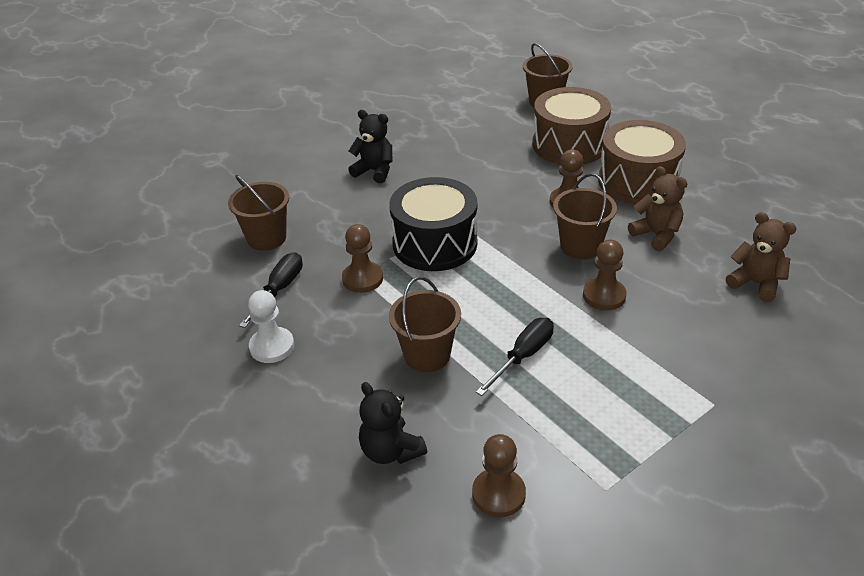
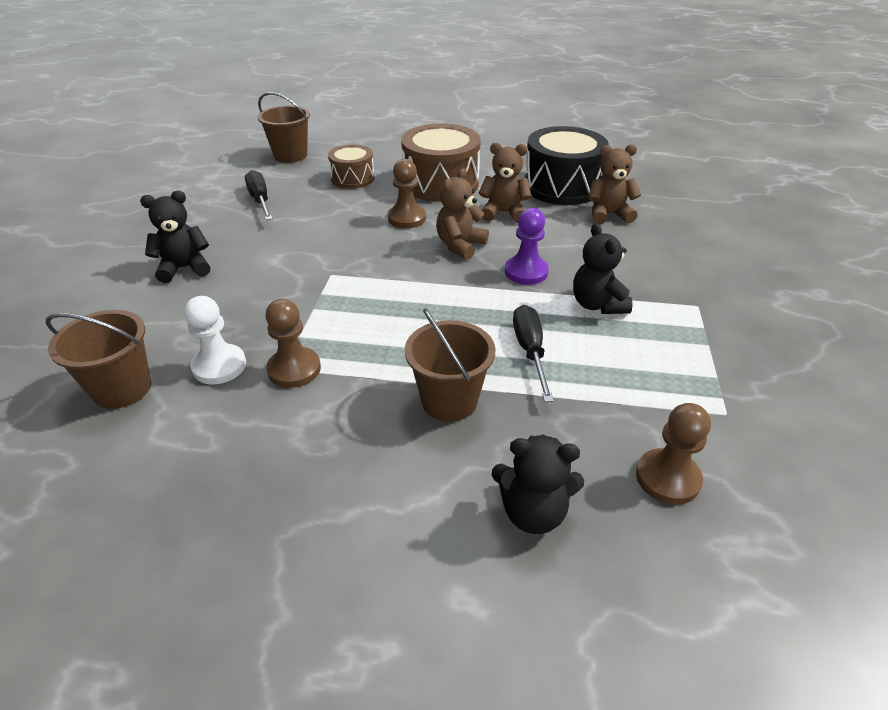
camera: 45 degrees left, 0 degrees up
black screwdriver [239,252,303,328] -> black screwdriver moved to [245,170,273,220]
white pawn [248,290,294,363] -> white pawn moved to [184,296,246,384]
black drum [389,177,477,271] -> black drum moved to [525,126,609,205]
brown drum [533,87,611,165] -> brown drum [328,144,374,189], size x0.58
brown bucket [553,173,617,259] -> brown teddy bear [436,168,489,260]
brown pawn [583,240,627,310] -> purple pawn [505,208,549,285]
none -> black teddy bear [573,223,633,314]

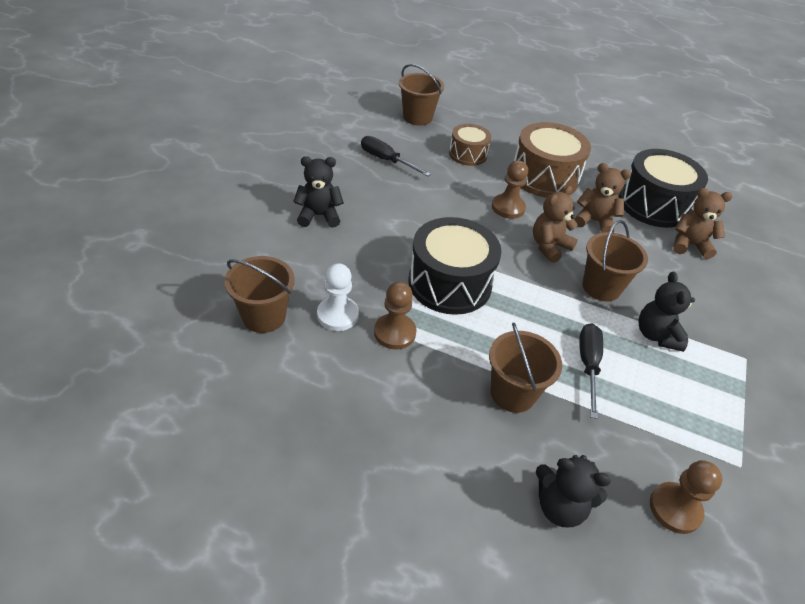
camera: 10 degrees right, 5 degrees up
black screwdriver [245,170,273,220] -> black screwdriver turned 45 degrees counterclockwise [361,136,431,176]
purple pawn [505,208,549,285] -> brown bucket [582,220,648,301]
none -> black drum [408,217,502,315]

